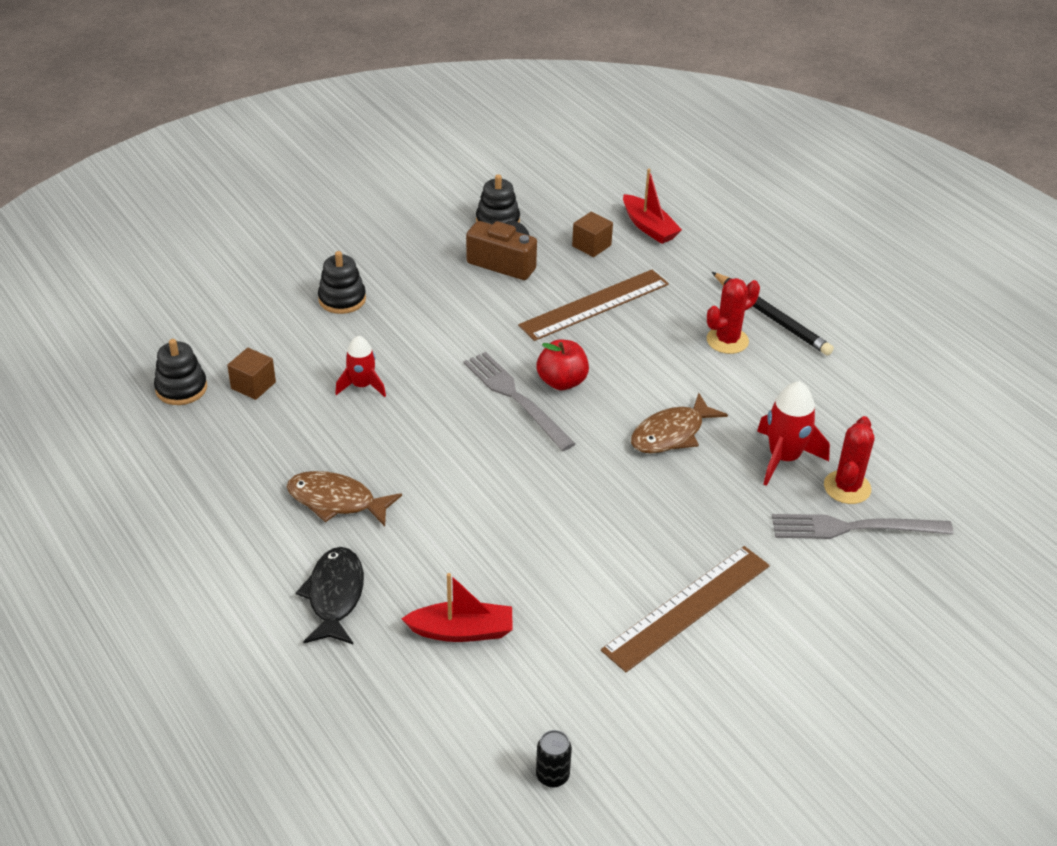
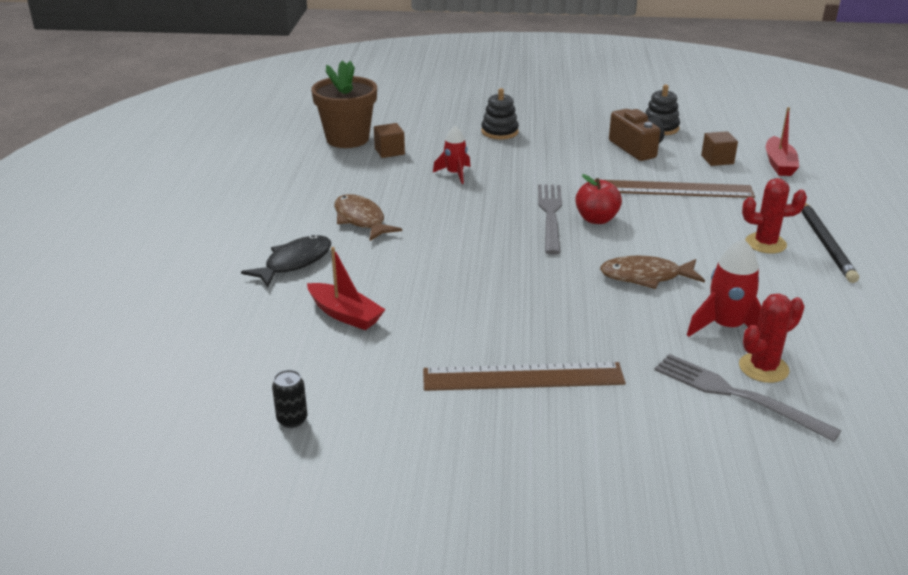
camera: 40 degrees right, 10 degrees down
black stacking toy [154,339,207,405] -> brown flower pot [311,60,377,148]

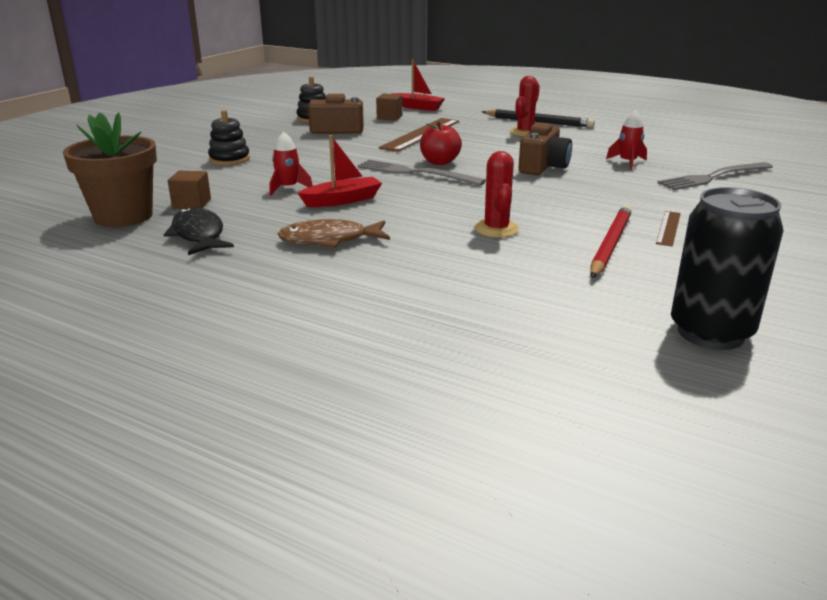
camera: 65 degrees left, 5 degrees down
black fish [241,235,331,287] -> black fish moved to [163,208,234,255]
black can [272,370,308,428] -> black can [671,187,783,350], size x2.33
red boat [307,247,386,330] -> red boat moved to [298,135,382,207]
brown ruler [423,362,626,391] -> brown ruler [656,211,681,246], size x0.51
brown fish [600,256,705,289] -> brown camera [518,122,572,175]
red rocket [687,239,762,337] -> red rocket [606,111,647,170], size x0.67
red cactus [739,294,805,383] -> red cactus moved to [474,151,519,237]
none -> red pencil [591,205,632,278]

